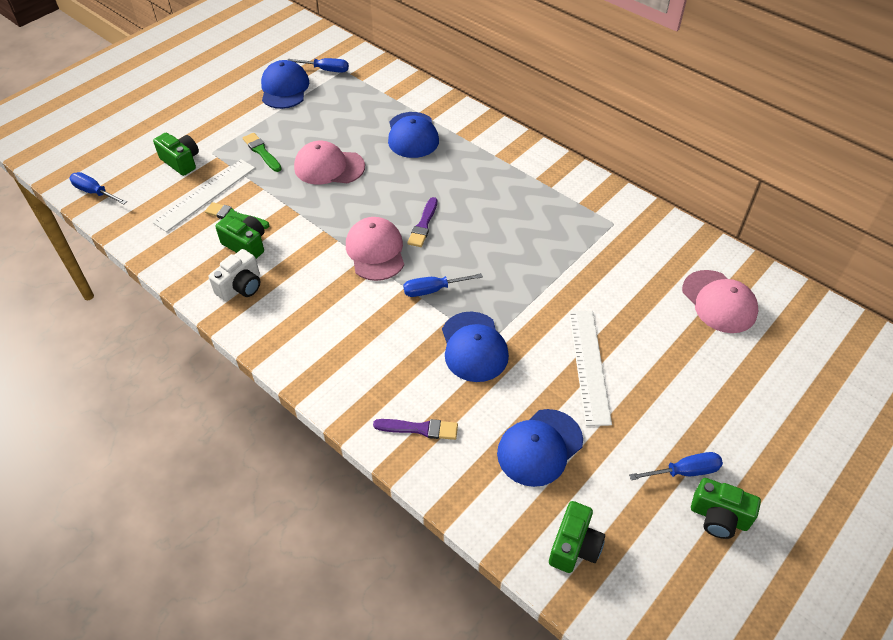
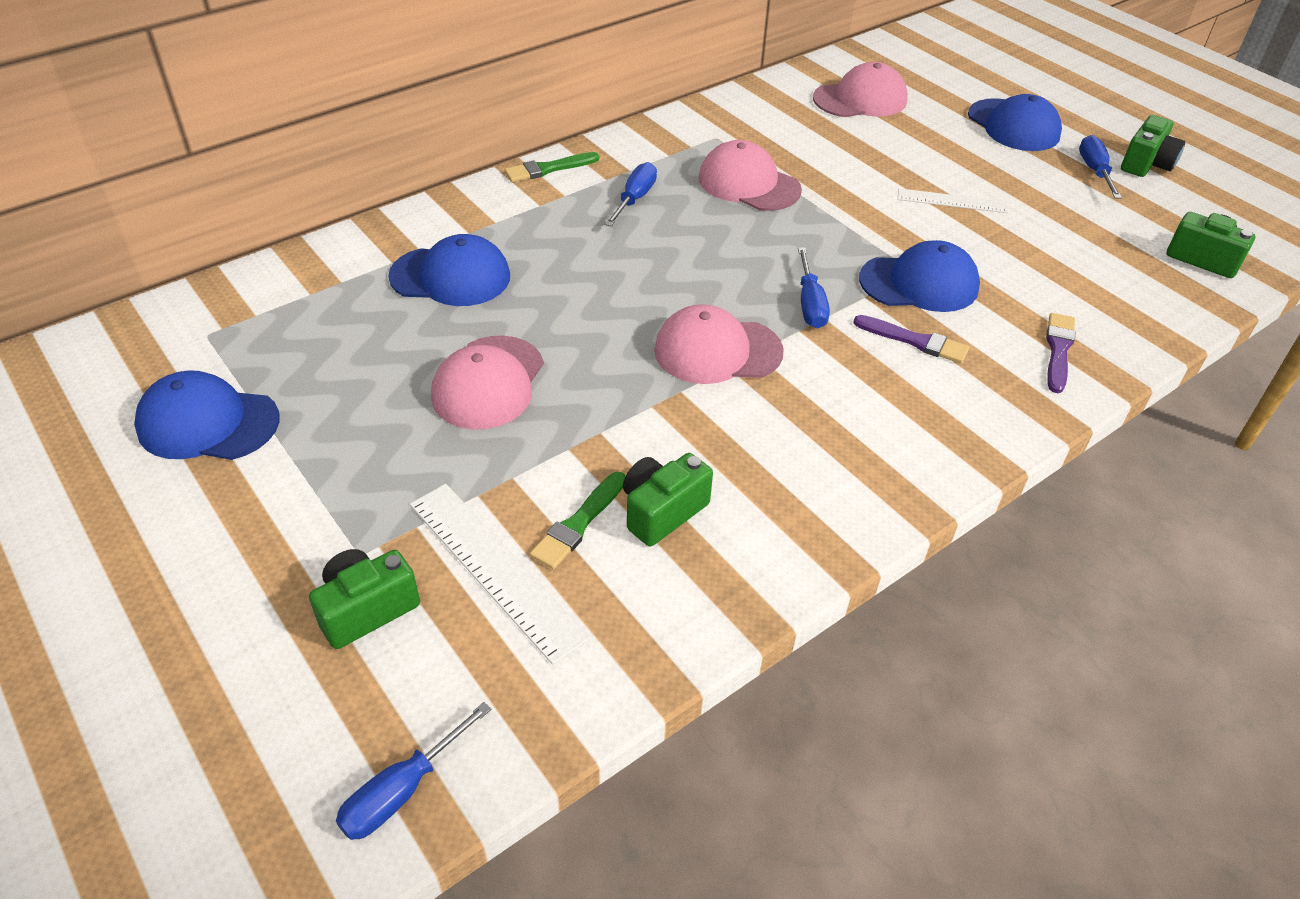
camera: 80 degrees left, 5 degrees down
white camera [209,249,260,301] -> none
green brush [243,133,282,172] -> green brush moved to [504,152,599,182]
blue screwdriver [288,58,349,73] -> blue screwdriver moved to [605,162,657,226]
purple brush [407,197,437,247] -> purple brush moved to [853,315,969,363]
blue cap [497,409,583,487] -> blue cap moved to [968,94,1062,151]
white ruler [569,311,612,426] -> white ruler [898,188,1008,213], size x0.63
none -> pink cap [699,140,802,211]

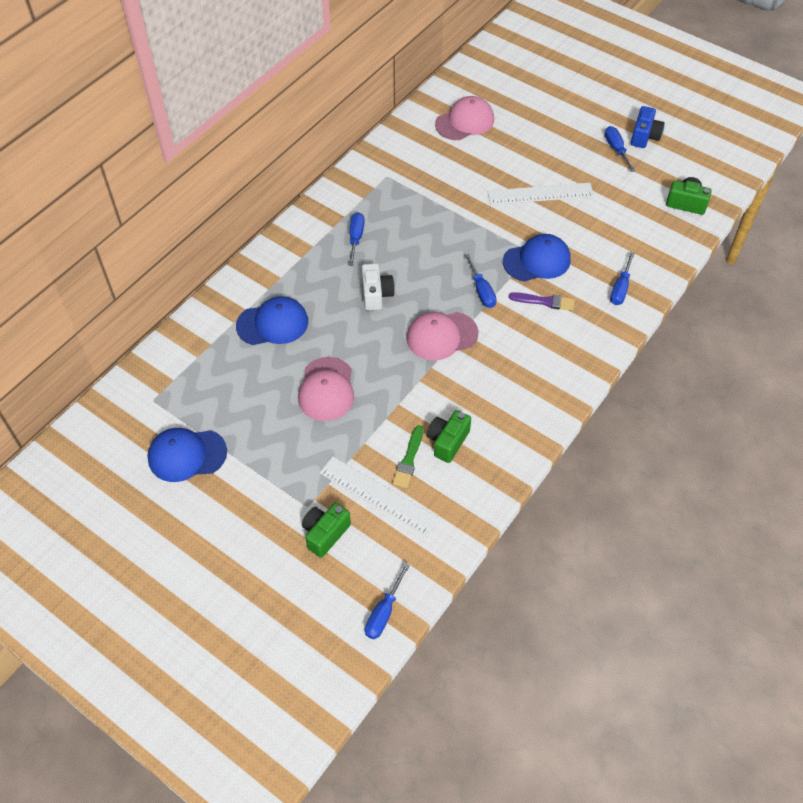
camera: 15 degrees left, 10 degrees up
green brush [504,152,599,182] -> none
pink cap [699,140,802,211] -> none
white ruler [898,188,1008,213] -> white ruler [487,183,594,205], size x1.60
blue cap [968,94,1062,151] -> none
purple brush [1046,313,1075,393] -> blue screwdriver [610,252,635,305]
green camera [1121,115,1185,177] -> blue camera [631,106,665,148]
none -> white camera [362,263,395,311]

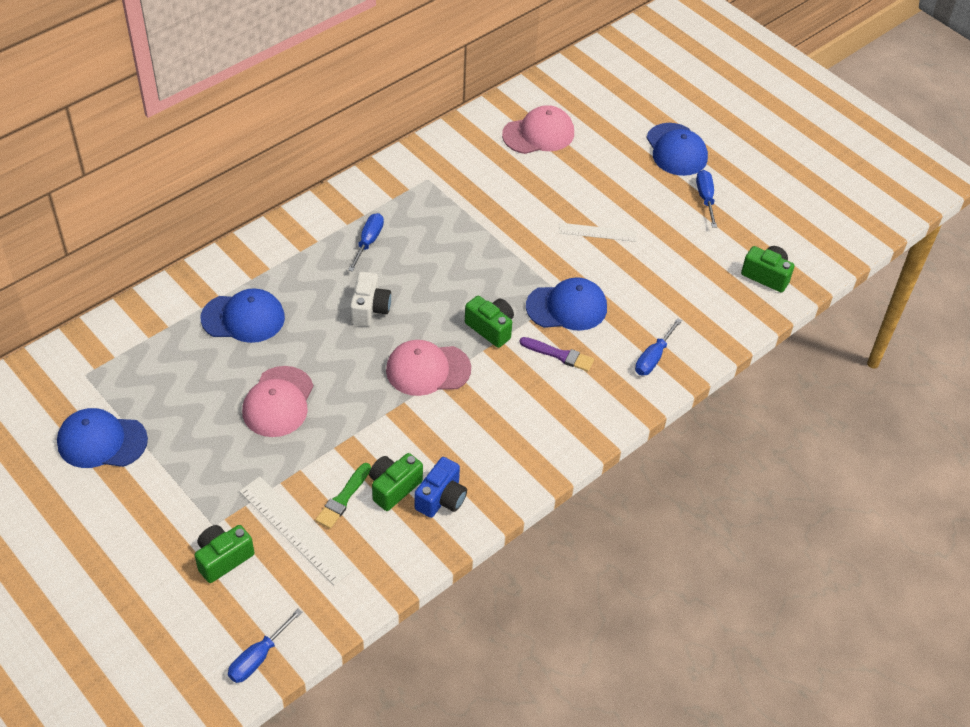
camera: 10 degrees right, 5 degrees down
blue screwdriver [465,254,496,308] -> green camera [465,296,514,348]
white ruler [487,183,594,205] -> white ruler [559,223,637,242], size x0.63
blue camera [631,106,665,148] -> blue camera moved to [414,457,467,518]
none -> blue cap [646,123,708,176]

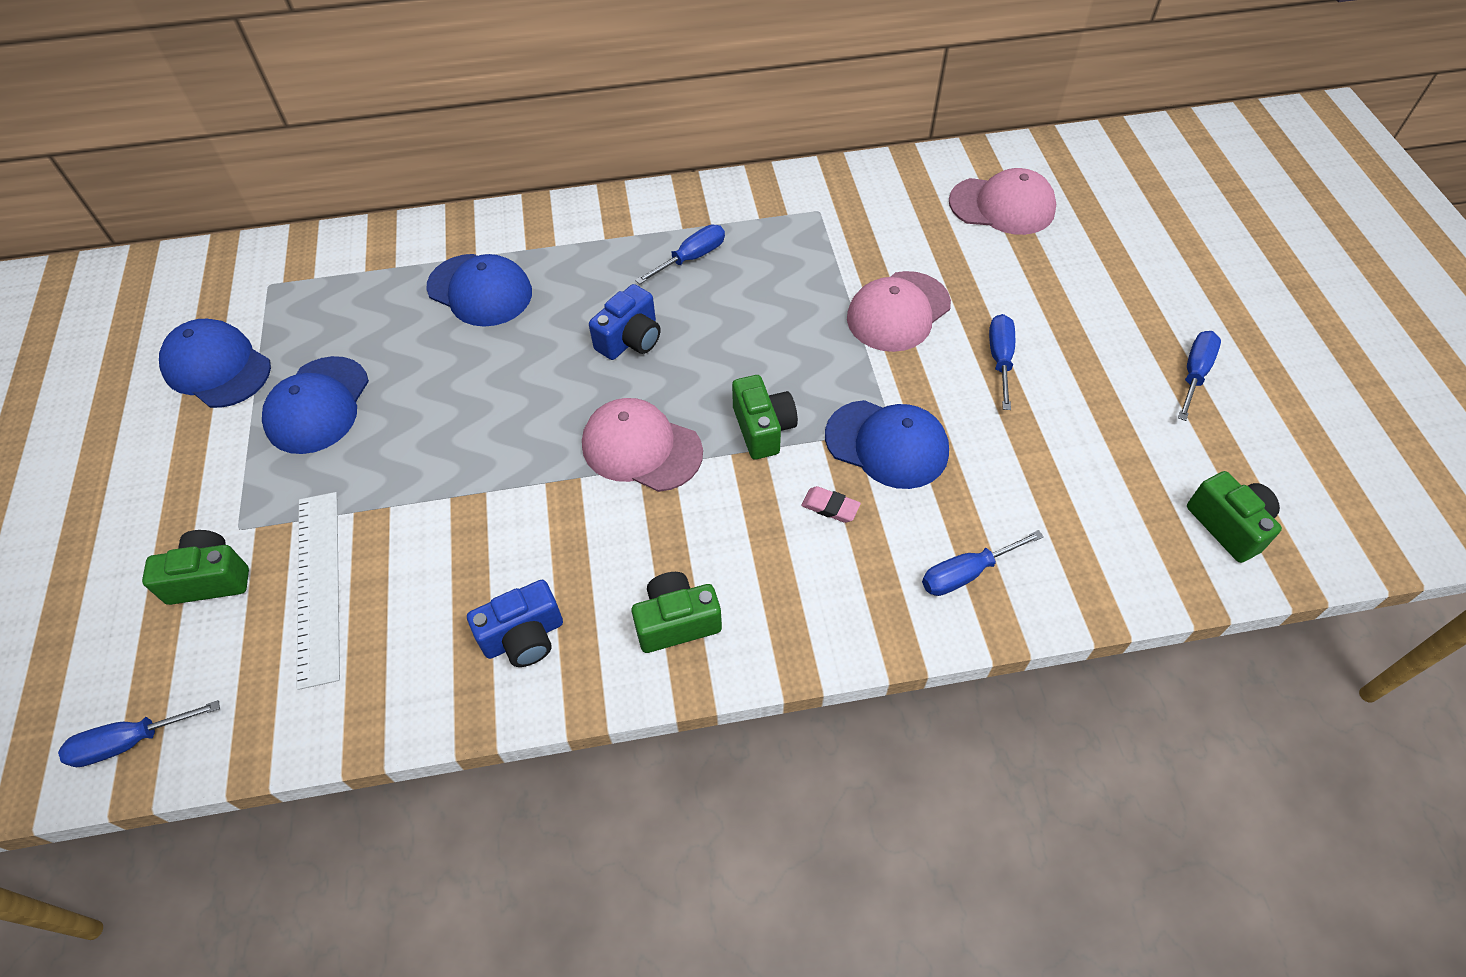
camera: 35 degrees right, 5 degrees up
pink cap [242,366,313,437] -> pink cap moved to [847,271,951,352]
green brush [316,463,371,529] -> none
white camera [350,272,391,326] -> blue camera [589,284,661,360]
green camera [369,453,423,511] -> green camera moved to [632,572,722,653]
purple brush [520,337,594,372] -> pink eraser [801,486,861,523]
white ruler [559,223,637,242] -> blue screwdriver [989,314,1015,410]
blue cap [646,123,708,176] -> blue cap moved to [262,356,369,454]

